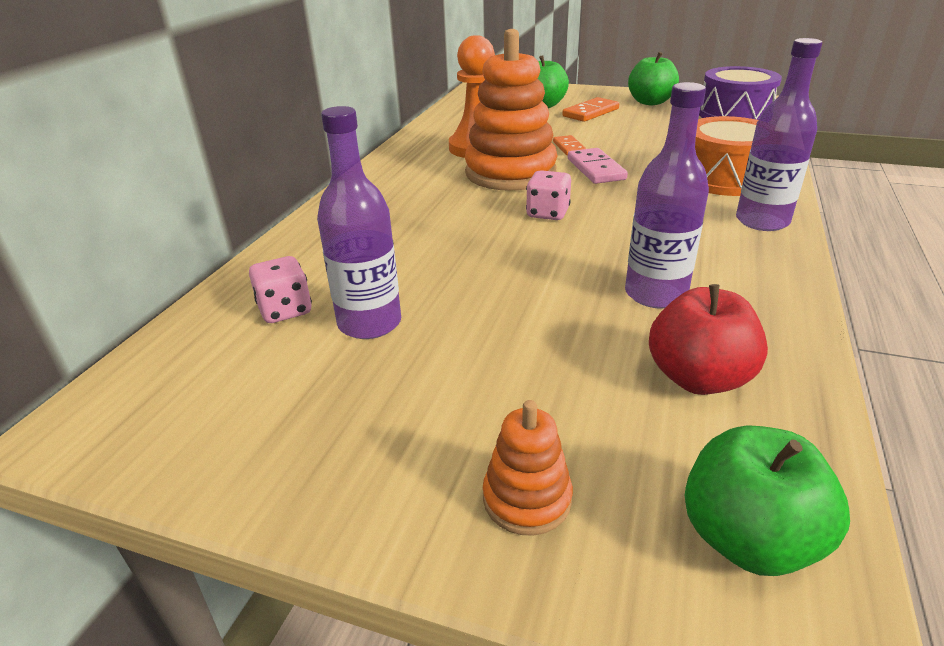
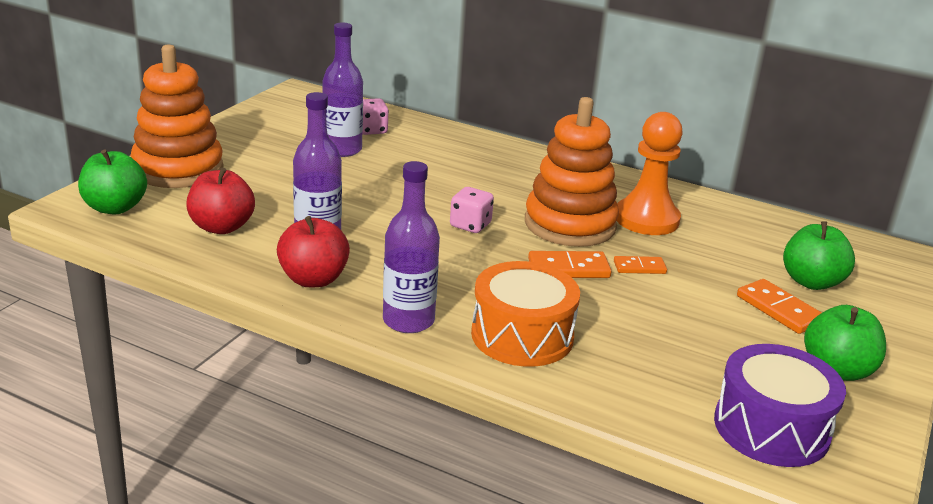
camera: 95 degrees right, 5 degrees down
orange stacking toy [483,400,573,536] -> orange stacking toy [130,44,224,188], size x2.17
pink domino [568,148,628,184] -> orange domino [528,251,611,278]
none -> red apple [277,216,350,287]

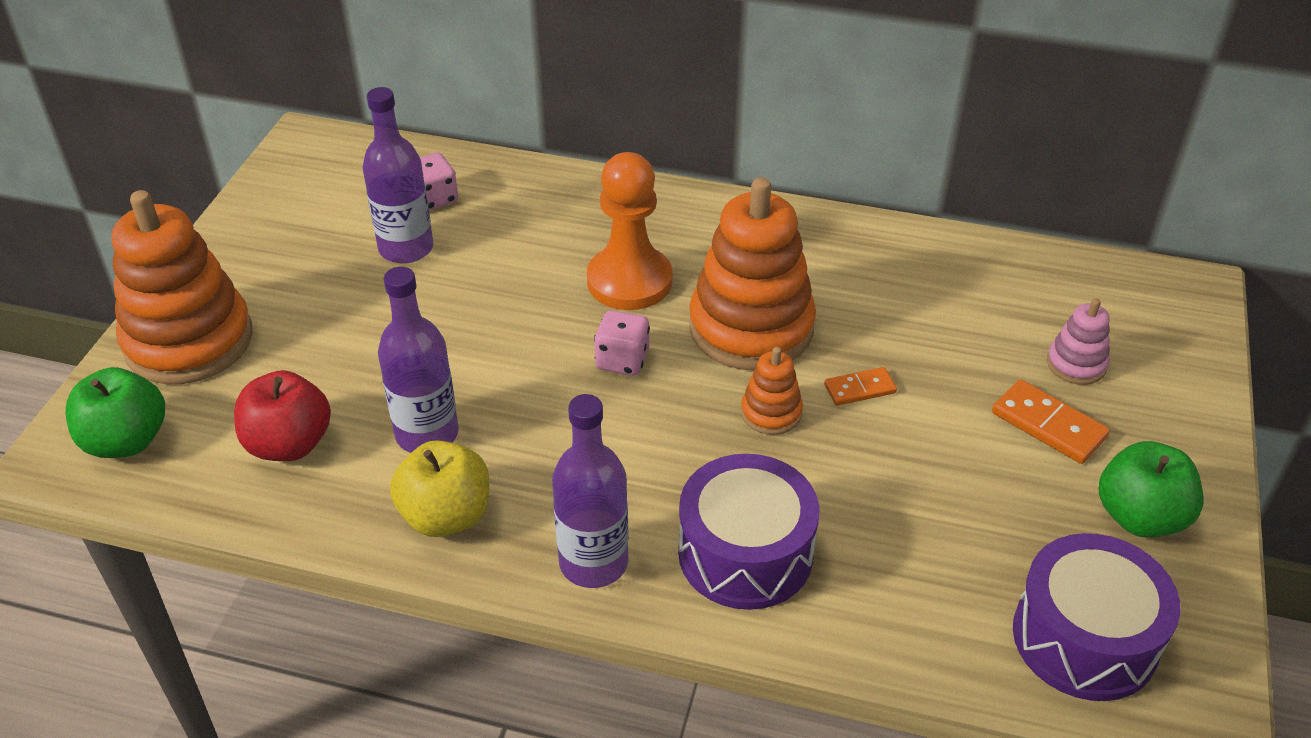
camera: 10 degrees left, 15 degrees up
red apple [277,216,350,287] -> yellow apple [390,440,489,537]
orange drum [471,261,580,367] -> purple drum [678,454,819,610]
orange domino [528,251,611,278] -> orange stacking toy [741,347,803,435]
orange pawn [617,112,683,235] -> orange pawn moved to [587,152,673,310]
green apple [783,221,855,290] -> pink stacking toy [1047,298,1110,385]

